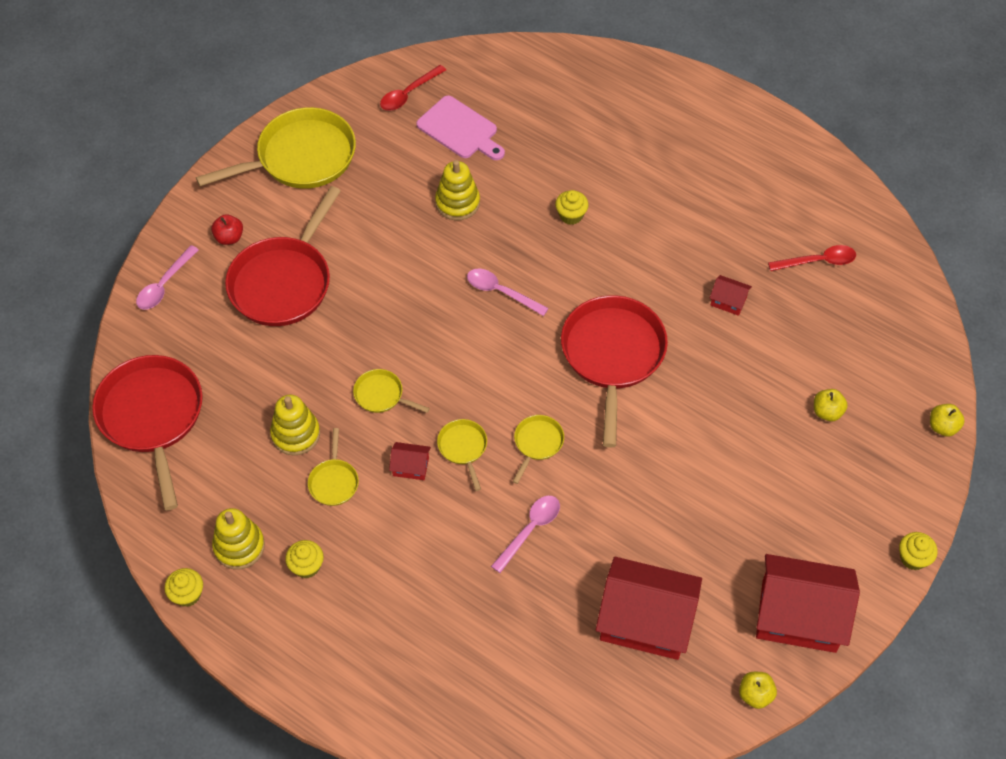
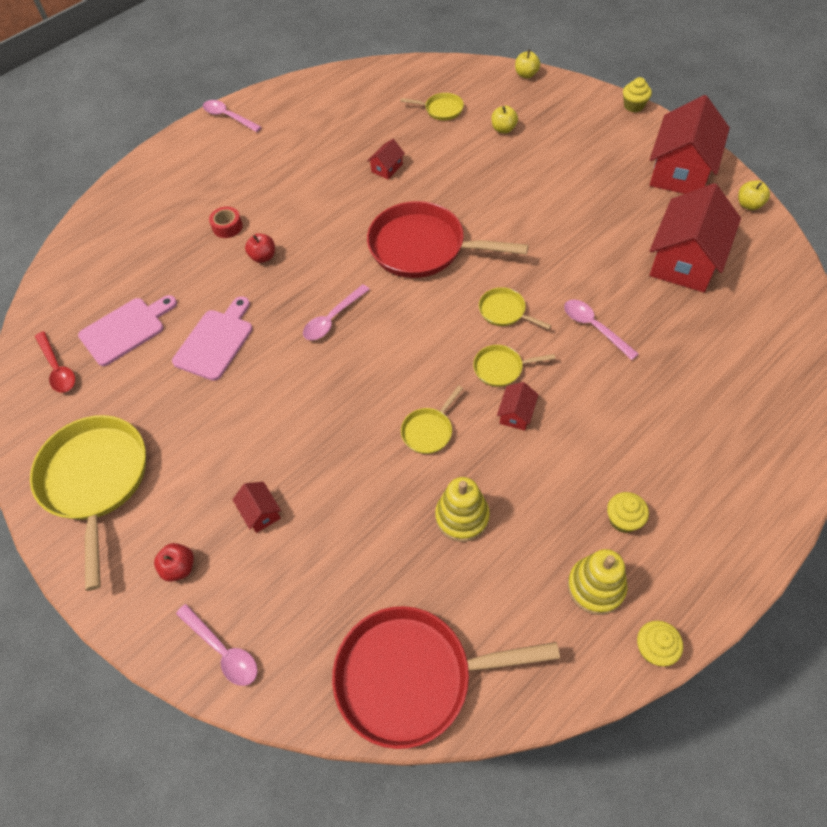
camera: 75 degrees left, 0 degrees up
red pan [225,186,341,326] -> red house [233,482,281,533]
yellow pan [308,428,359,506] -> yellow pan moved to [400,93,464,120]
yellow stacking toy [435,160,480,220] -> pink cutting board [172,296,252,381]
yellow cupcake [555,190,589,225] -> red apple [245,233,275,263]
red spoon [768,245,856,271] -> none
none -> pink spoon [203,100,262,132]
none -> red tape [209,207,243,238]

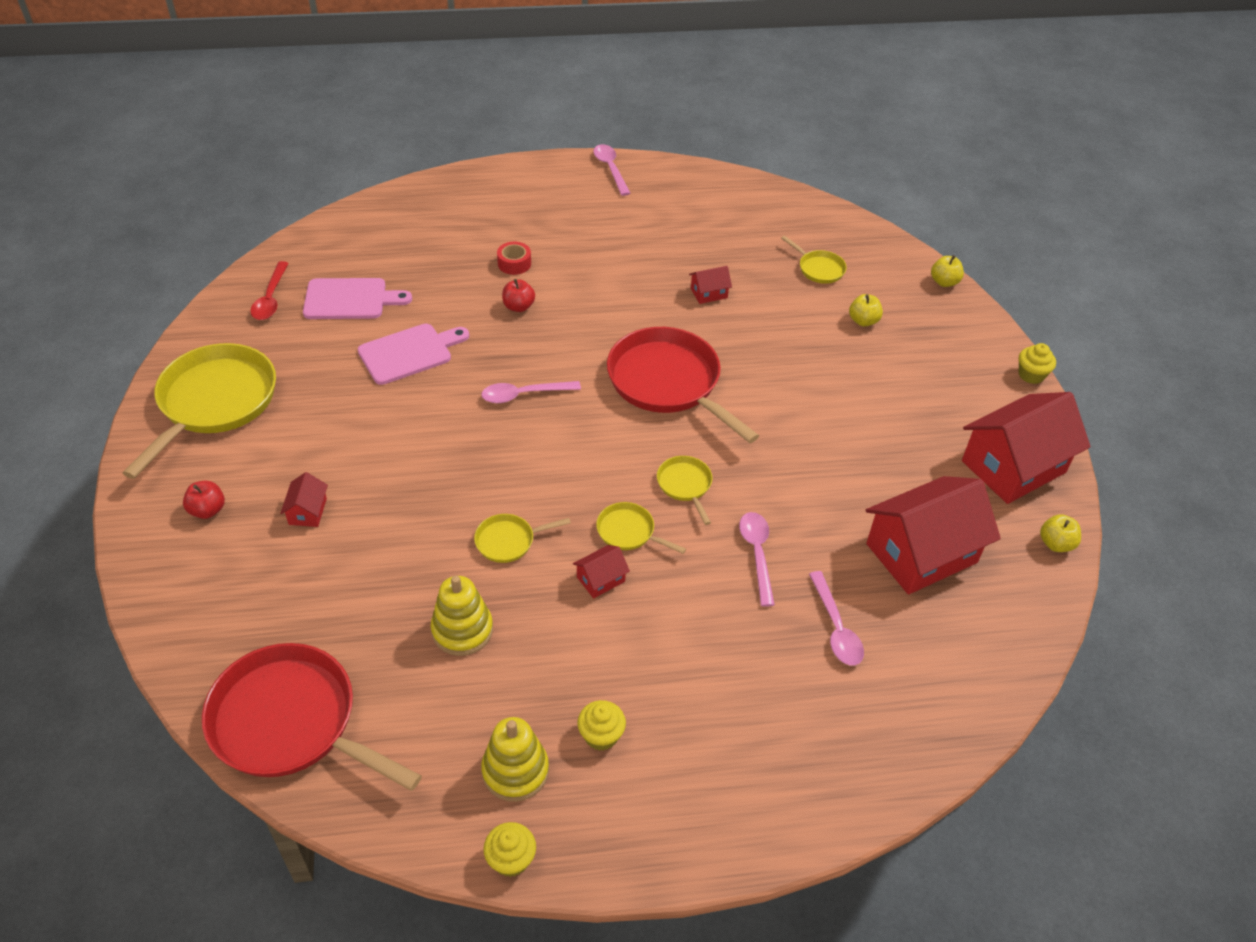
camera: 30 degrees right, 10 degrees down
pink spoon [176,604,258,686] -> pink spoon moved to [809,571,864,666]

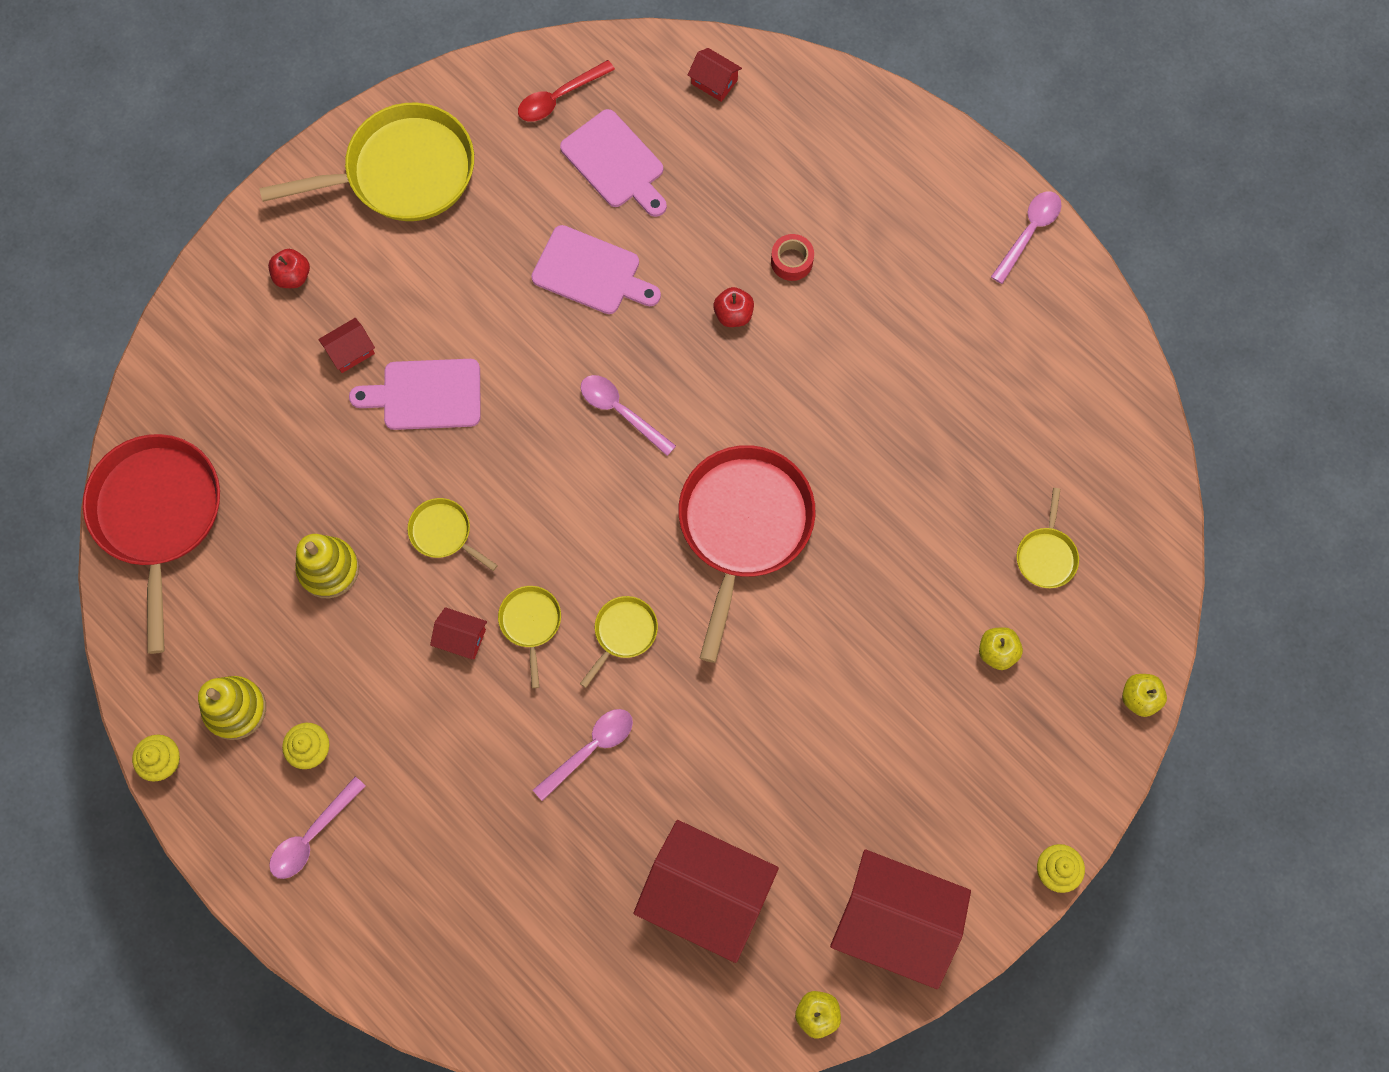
camera: 55 degrees right, 25 degrees up
red house [689,266,732,304] -> red house moved to [688,48,742,102]
pink spoon [809,571,864,666] -> pink spoon moved to [269,777,366,879]
none -> pink cutting board [349,359,481,430]

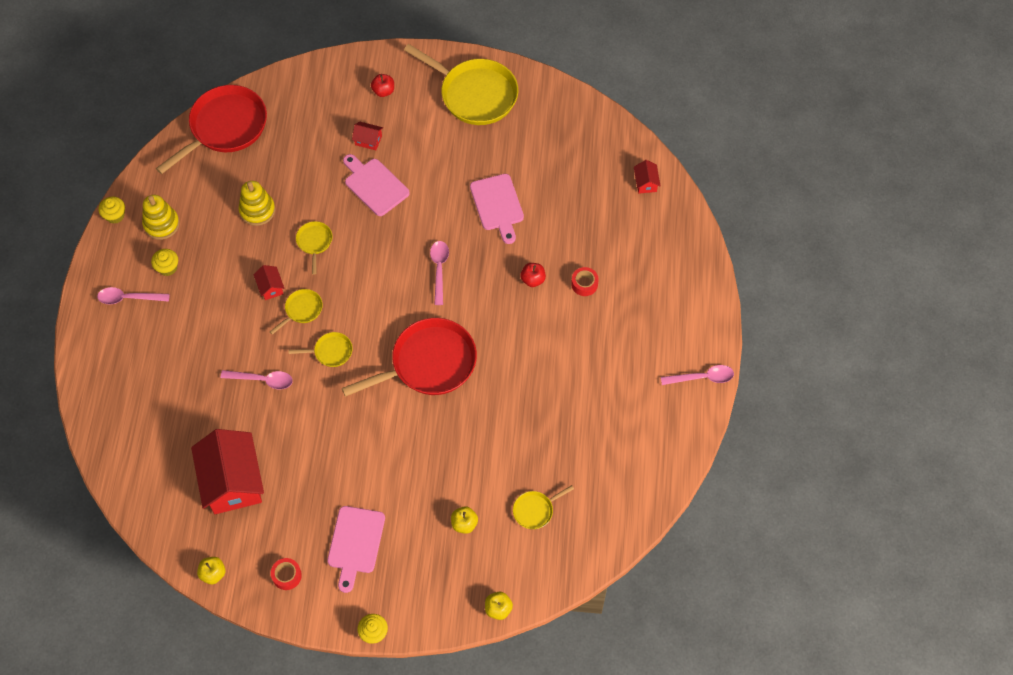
camera: 50 degrees right, 10 degrees down
red spoon [518,60,615,122] -> none
pink cutting board [560,109,667,217] -> pink cutting board moved to [327,506,385,593]
red house [830,849,971,989] -> red tape [271,558,302,590]

